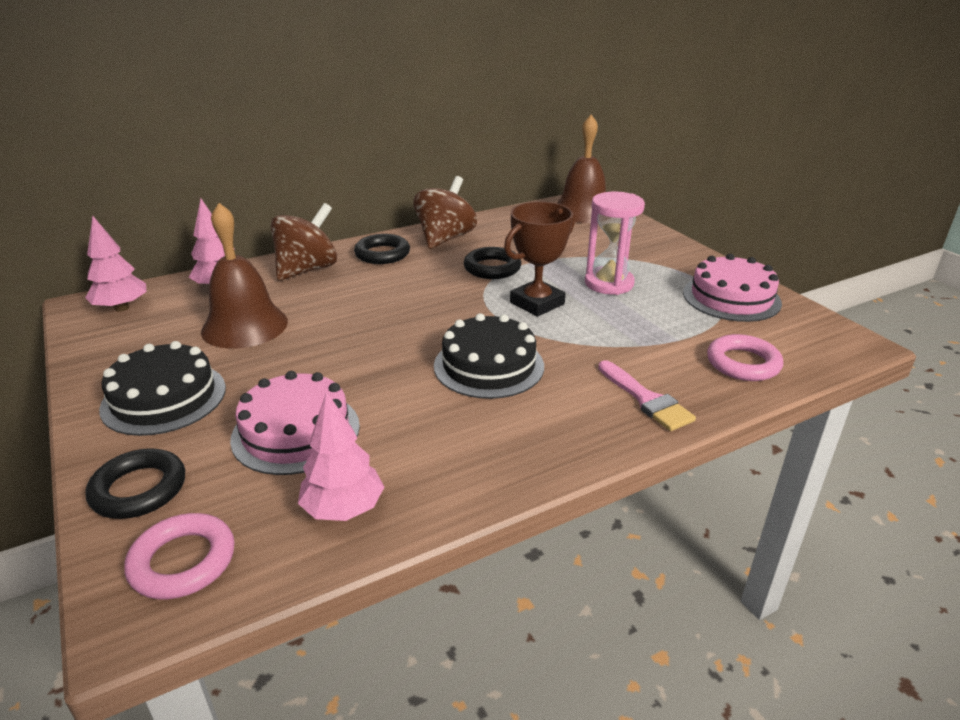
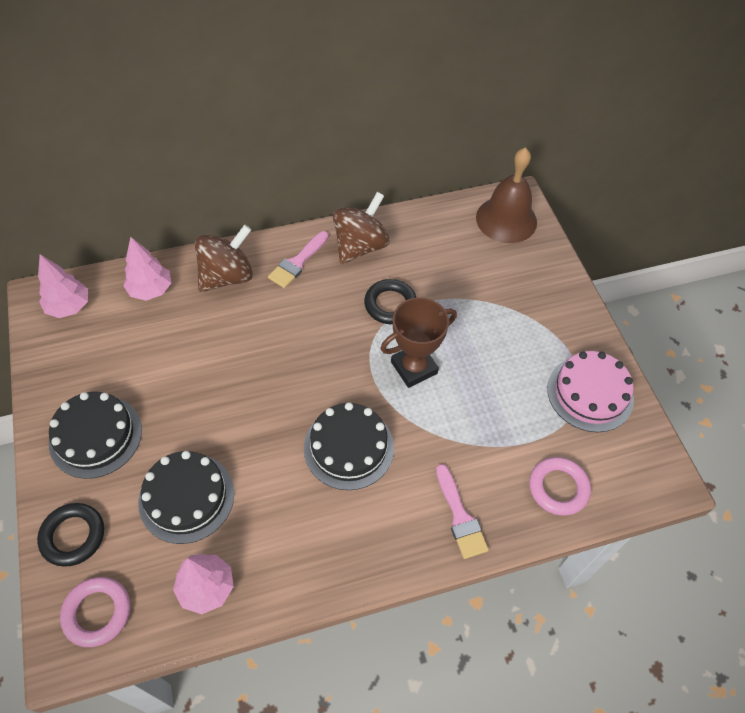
camera: 10 degrees right, 25 degrees up
brown bell [201,203,288,349] -> none
pink cake [230,371,360,475] -> black cake [138,451,234,544]
black ring [354,234,410,264] -> pink brush [268,231,329,288]
pink hourglass [585,192,645,295] -> none

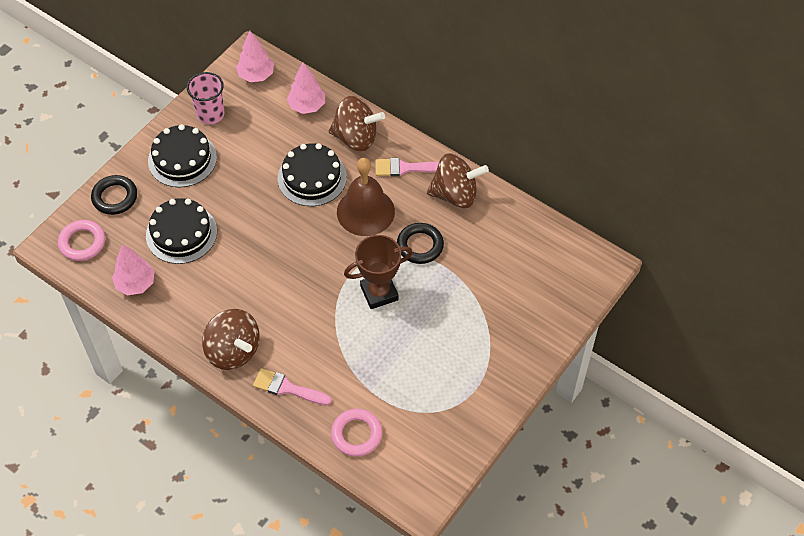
camera: 55 degrees right, 0 degrees up
black cake [304,402,394,490] -> black cake moved to [277,143,347,206]
brown trophy [381,297,457,388] -> brown trophy turned 45 degrees counterclockwise [344,235,413,309]
pink brush [436,464,489,559] -> pink brush turned 75 degrees clockwise [253,368,332,405]
brown bell [476,147,537,243] -> brown bell moved to [337,158,395,236]
pink cake [547,351,634,432] -> none
none -> pink cup [187,72,225,124]
none -> brown spinning top [202,309,260,370]

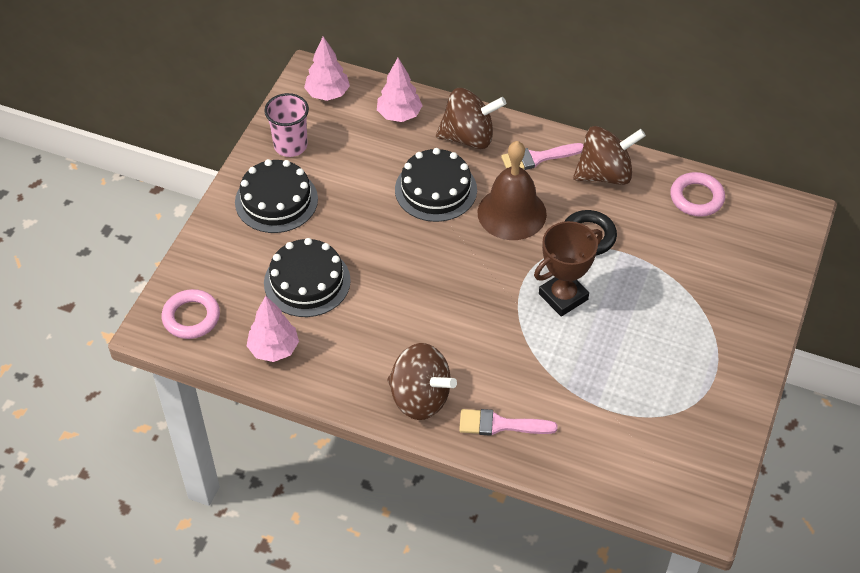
camera: 15 degrees left, 5 degrees down
black ring [91,175,137,215] -> none
pink ring [331,408,382,457] -> pink ring moved to [670,172,725,217]

